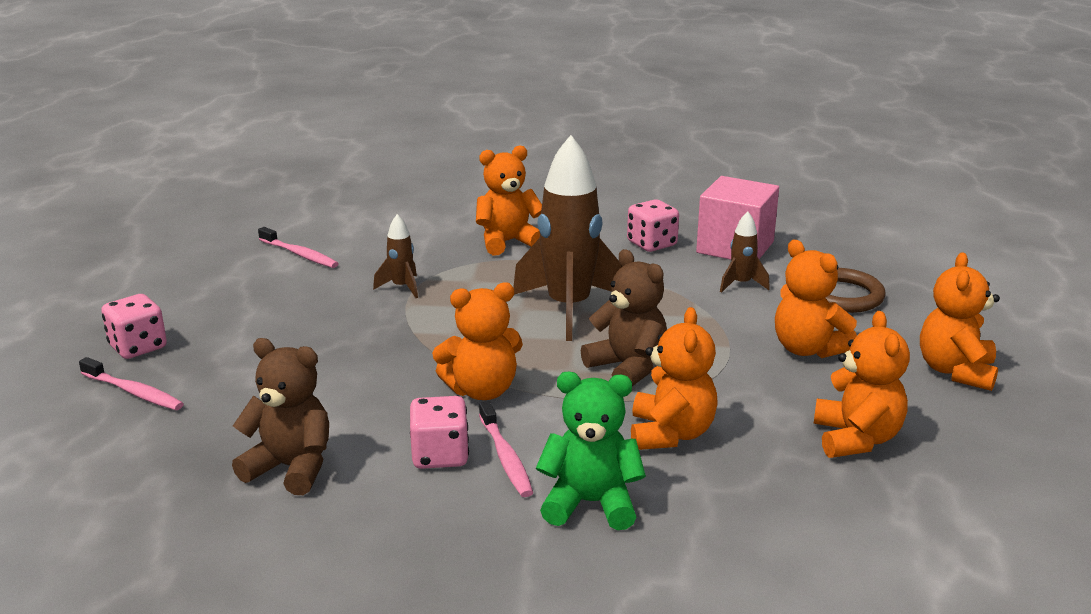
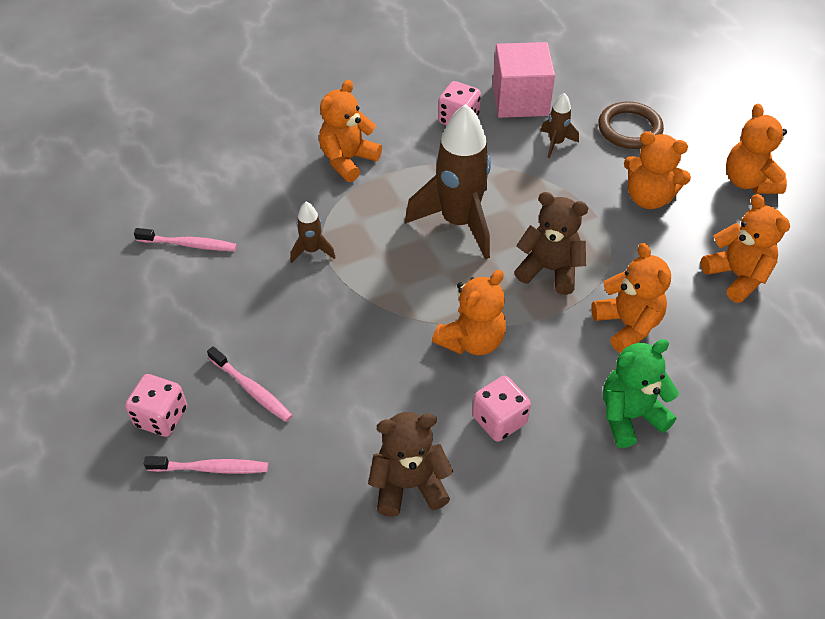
camera: 30 degrees left, 25 degrees up
pink toothbrush [479,401,533,497] -> pink toothbrush moved to [207,346,293,422]

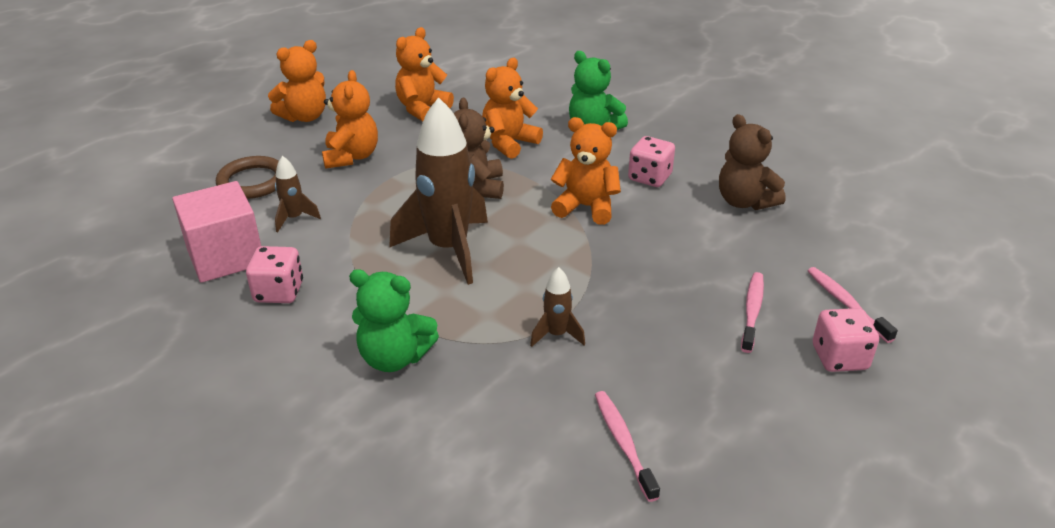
camera: 115 degrees left, 15 degrees down
orange teddy bear [319,80,382,182] -> green teddy bear [349,269,439,372]

